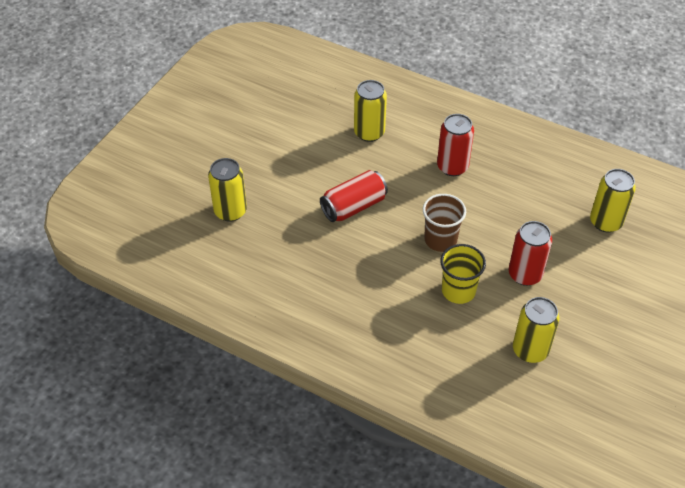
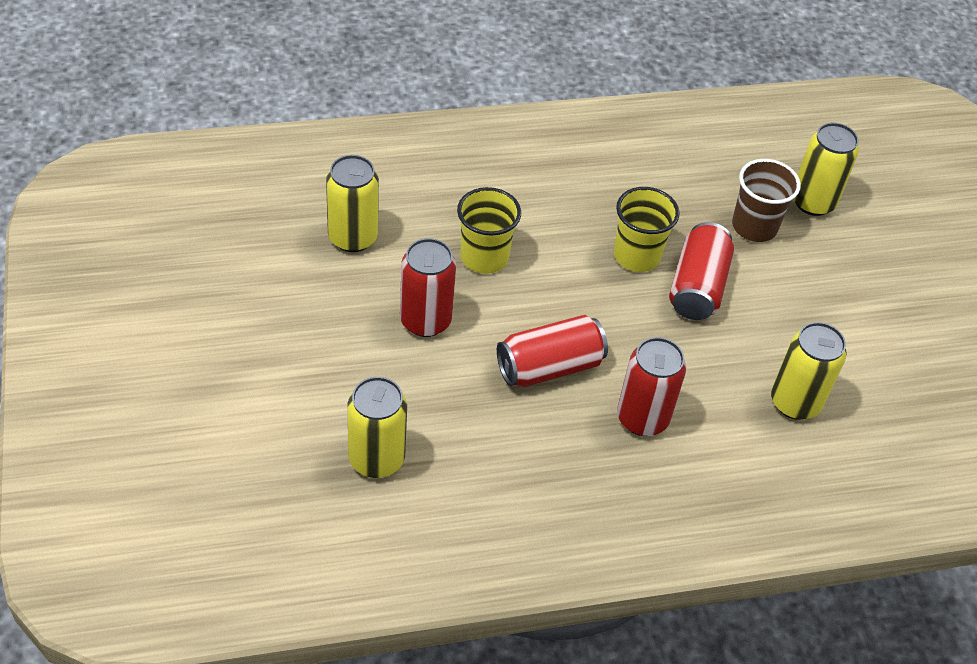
camera: 135 degrees right, 0 degrees up
brown cup [423,194,466,252] -> brown cup moved to [732,159,801,242]
none -> red can [497,315,608,387]
none -> yellow cup [614,187,680,272]

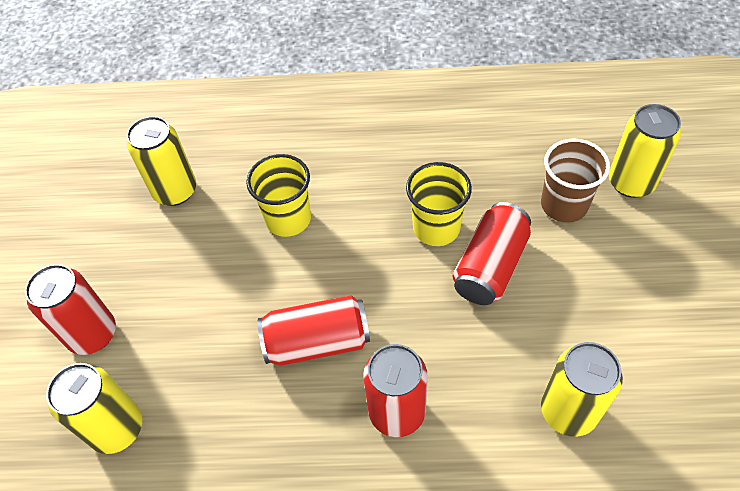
camera: 20 degrees right, 5 degrees up
red can [400,238,456,337] -> red can moved to [25,264,116,355]

